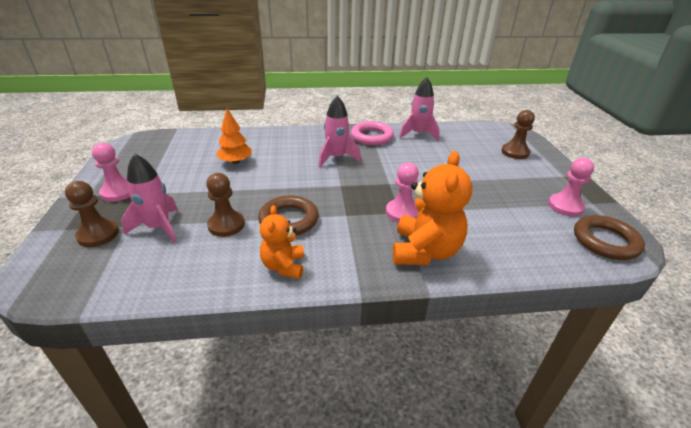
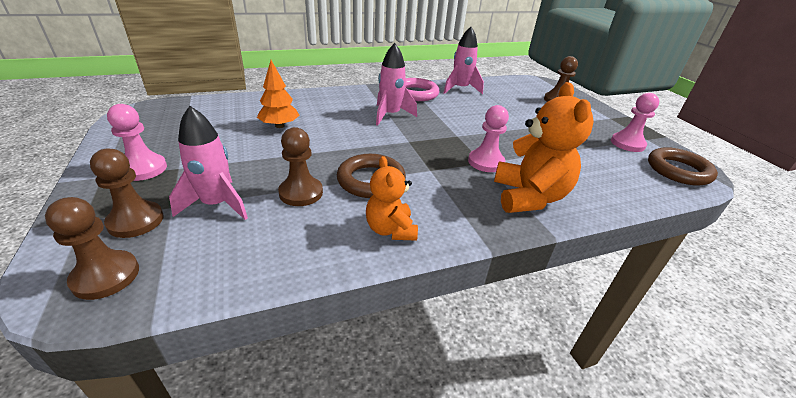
camera: 15 degrees left, 0 degrees up
none -> brown pawn [45,197,139,300]

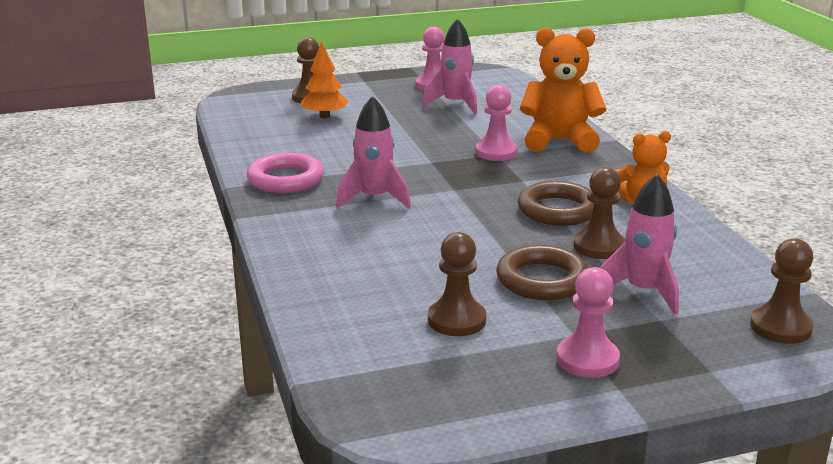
camera: 85 degrees left, 10 degrees down
brown pawn [90,149,164,238] -> brown pawn moved to [428,232,486,336]
orange tree [257,60,299,128] -> orange tree moved to [301,41,348,118]
pink rocket [444,27,484,94] -> pink rocket moved to [423,18,477,114]
brown ring [648,147,718,186] -> brown ring moved to [496,245,589,300]

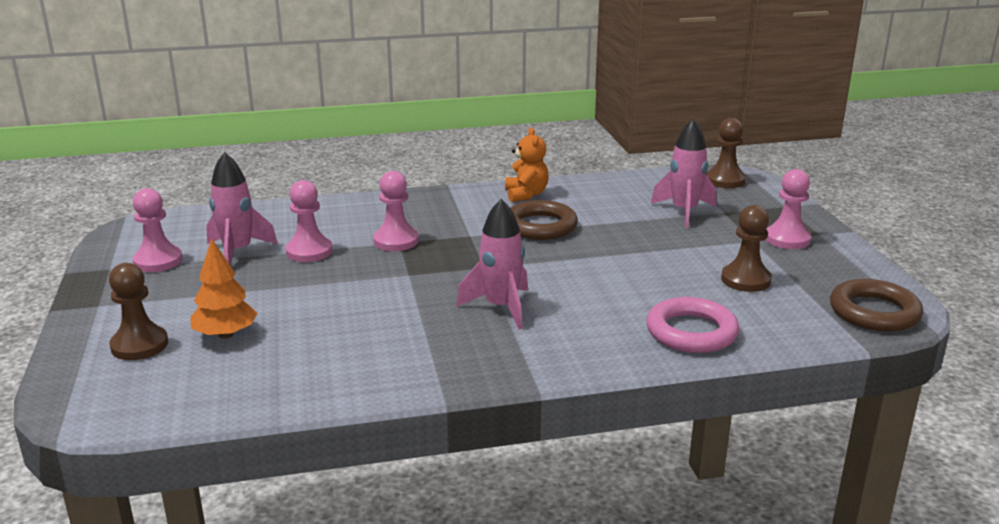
camera: 85 degrees left, 0 degrees up
pink ring [247,153,324,193] -> pink ring moved to [646,297,739,353]
brown ring [496,245,589,300] -> brown ring moved to [830,279,923,332]
orange teddy bear [520,28,606,153] -> none
brown pawn [573,167,625,259] -> none
none -> pink pawn [285,180,332,262]

